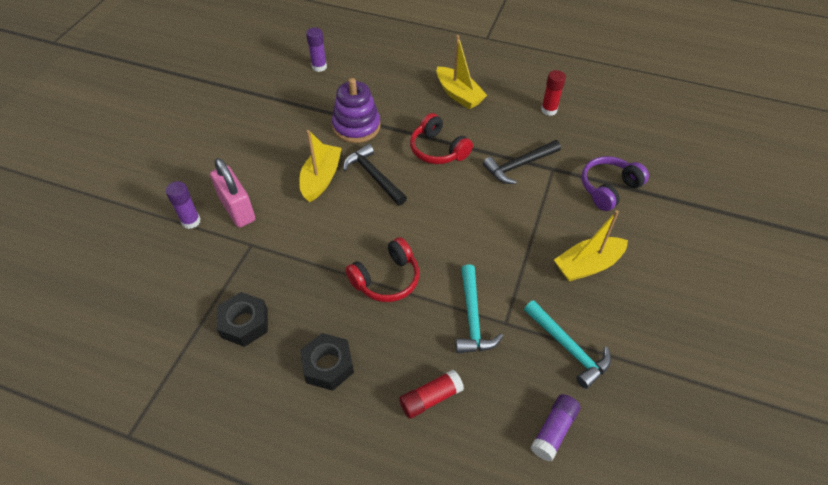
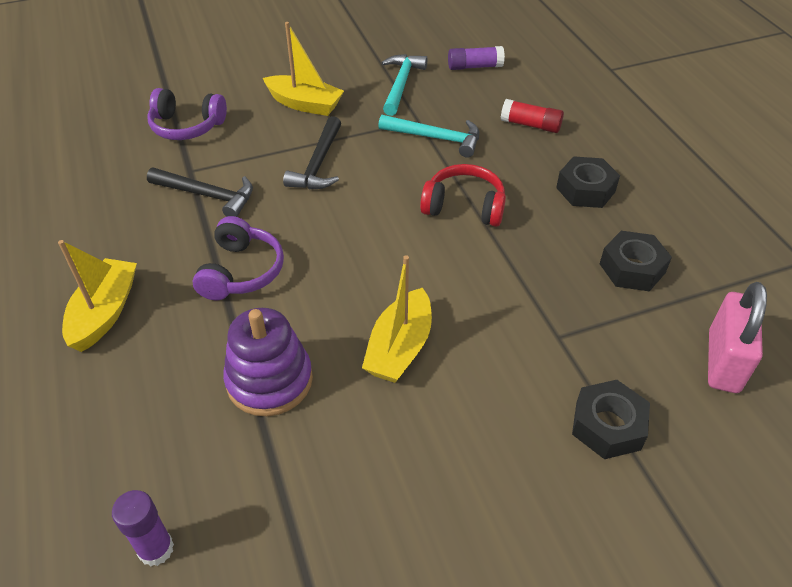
camera: 130 degrees left, 5 degrees down
purple glue stick [166,181,201,229] -> black nut [572,380,650,459]
pink padlock [210,158,255,228] -> pink padlock moved to [708,282,767,393]
yellow boat [299,130,342,202] -> yellow boat turned 45 degrees counterclockwise [362,255,432,383]
black hammer [343,144,407,206] -> black hammer moved to [283,116,341,189]
red headphones [410,113,473,164] -> purple headphones [193,216,284,300]
turquoise hammer [456,264,503,354] -> turquoise hammer turned 60 degrees clockwise [378,115,479,158]
red glue stick [541,70,566,116] -> none

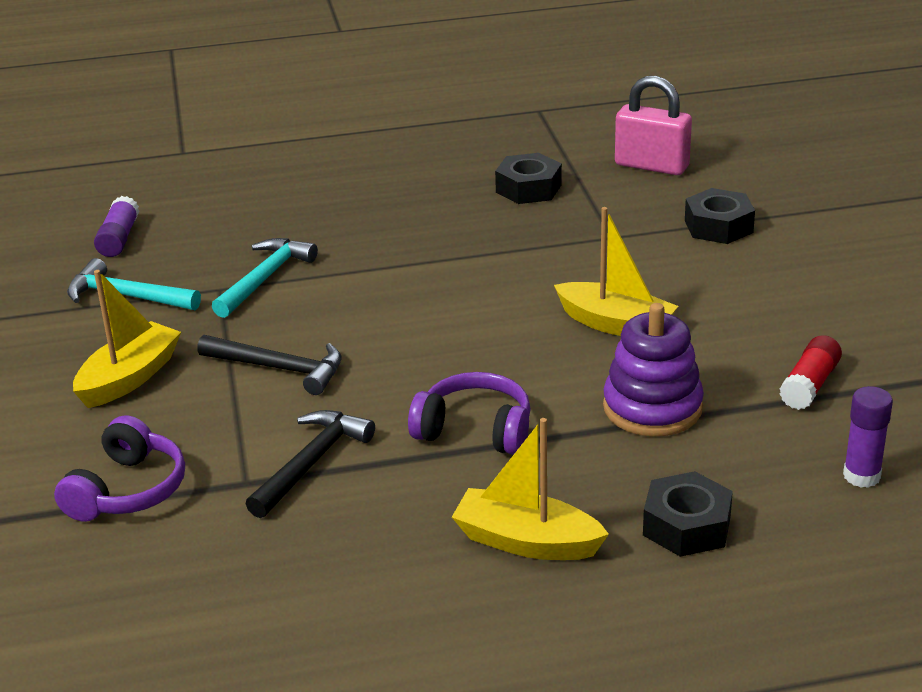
camera: 80 degrees left, 15 degrees down
red headphones [420,164,506,227] -> none
red glue stick [501,99,564,133] -> red glue stick moved to [779,335,842,410]
black nut [556,156,620,208] -> black nut moved to [643,471,733,557]

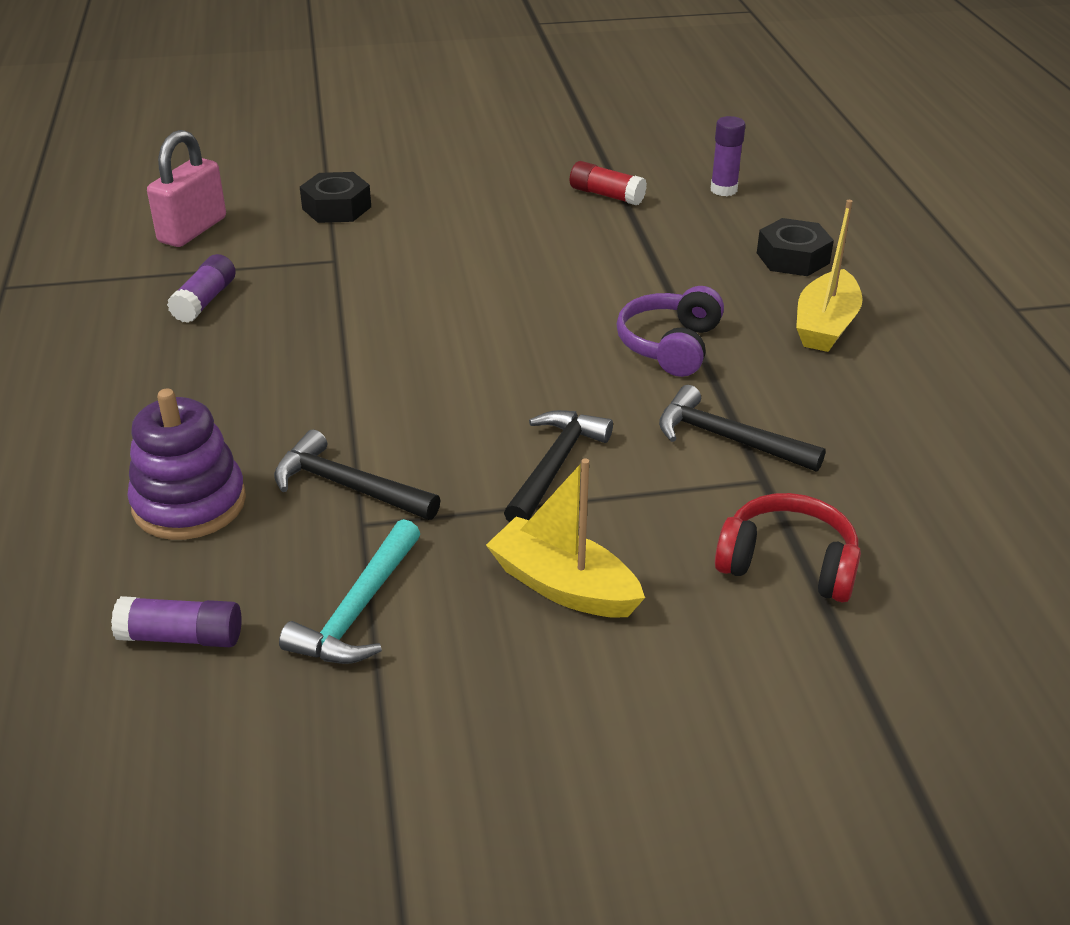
camera: 90 degrees left, 5 degrees up
purple headphones [54,415,185,522] -> red headphones [715,493,861,602]
turquoise hammer [212,238,318,318] -> black hammer [274,429,441,520]
black nut [495,153,562,204] -> purple glue stick [167,254,236,323]
yellow boat [554,207,678,336] -> none
purple stacking toy [603,303,704,437] -> purple stacking toy moved to [127,389,246,540]

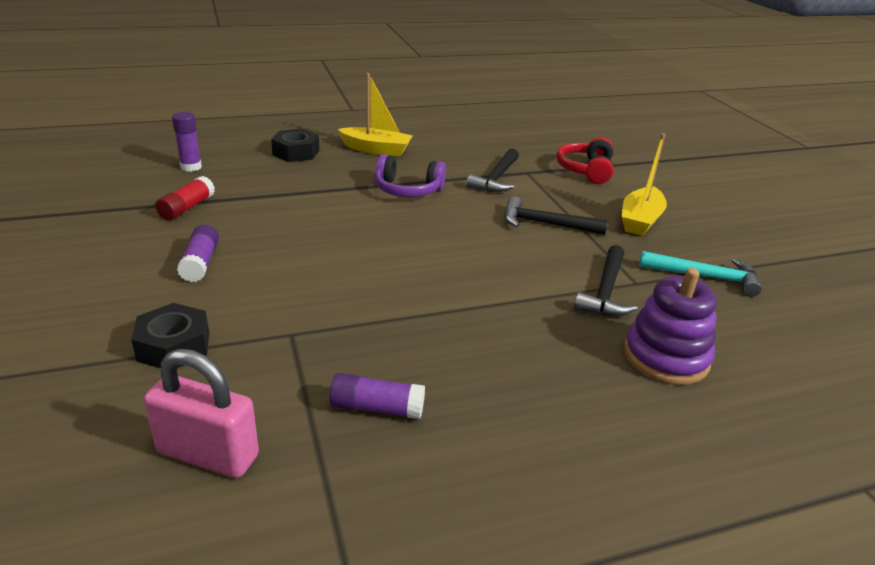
camera: 100 degrees left, 5 degrees down
purple glue stick [111,596,242,647] -> purple glue stick moved to [177,225,219,282]

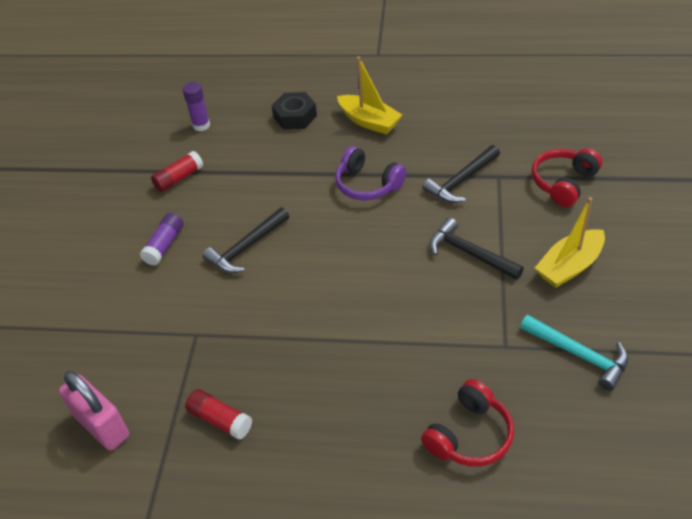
camera: 30 degrees right, 15 degrees up
black nut [131,303,209,368] -> none
purple glue stick [330,373,425,419] -> red glue stick [185,389,252,440]
black hammer [574,245,637,317] -> black hammer moved to [202,208,289,273]
purple stacking toy [624,268,717,385] -> red headphones [421,379,514,467]

